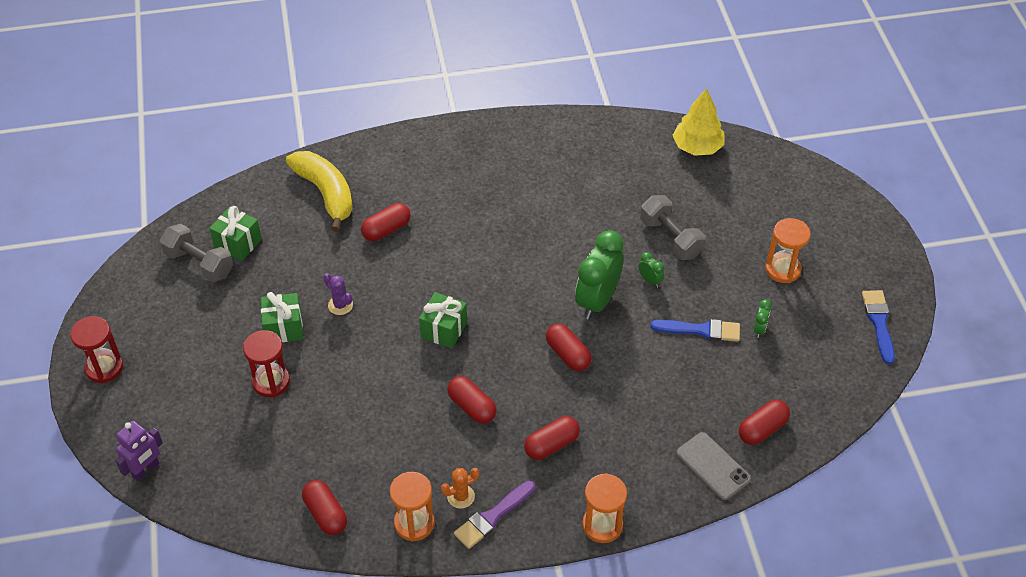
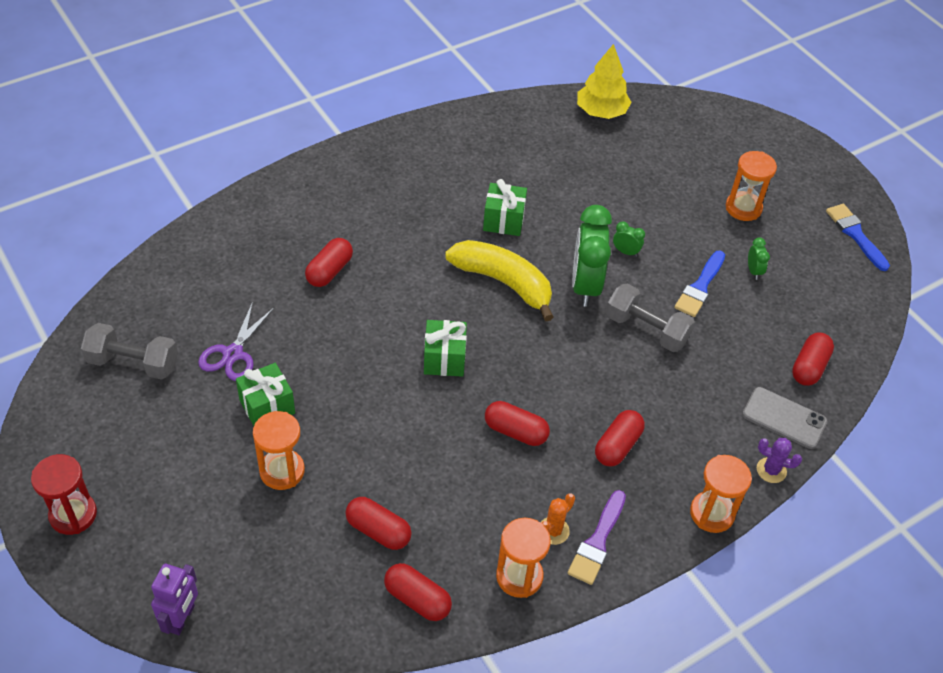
camera: 25 degrees left, 0 degrees up
green gift [209,206,262,261] -> green gift moved to [483,179,527,236]
red hourglass [243,330,290,397] -> orange hourglass [253,411,305,490]
yellow banana [286,151,353,232] -> yellow banana moved to [445,240,553,321]
purple cactus [323,273,353,315] -> purple cactus moved to [757,438,802,483]
red capsule [546,324,592,371] -> red capsule moved to [345,497,412,550]
grey dumbbell [640,195,706,260] -> grey dumbbell moved to [606,284,695,352]
blue brush [651,319,740,342] -> blue brush turned 135 degrees clockwise [675,251,725,317]
none -> purple scissors [198,302,274,381]

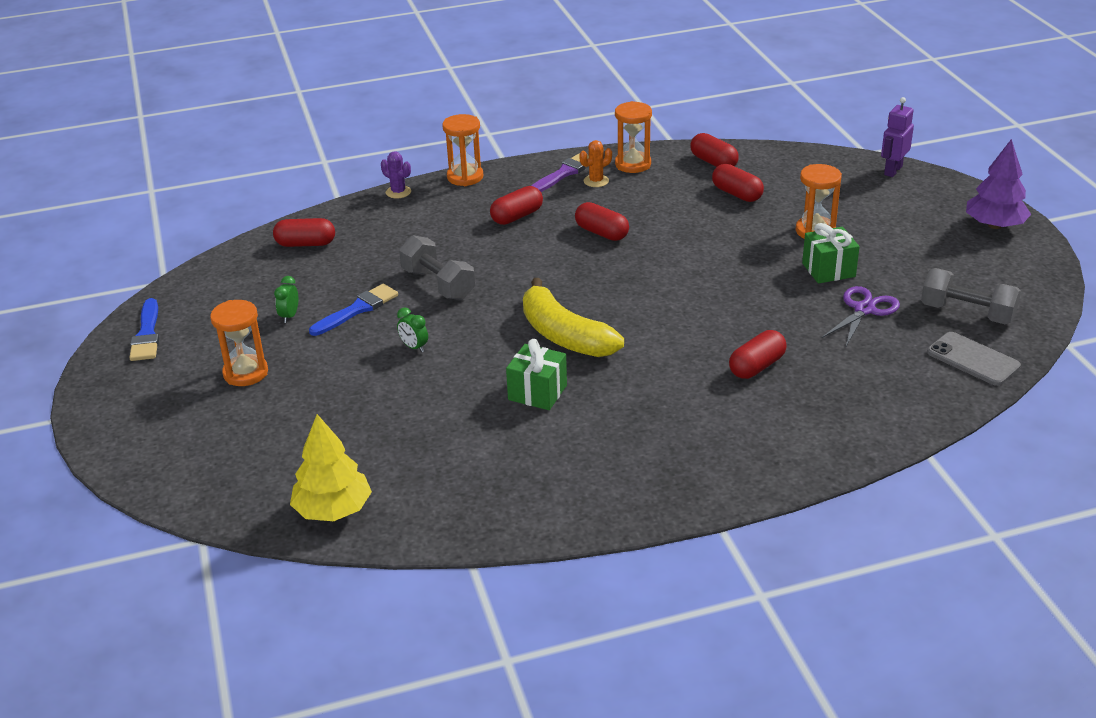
camera: 160 degrees left, 15 degrees down
red hourglass [31,454,97,535] -> purple tree [966,139,1031,229]
green gift [424,320,467,377] -> none
green clock [572,205,612,307] -> none
grey phone [742,387,827,449] -> grey phone moved to [927,332,1021,386]
red capsule [792,332,834,386] -> red capsule turned 45 degrees clockwise [273,218,335,247]

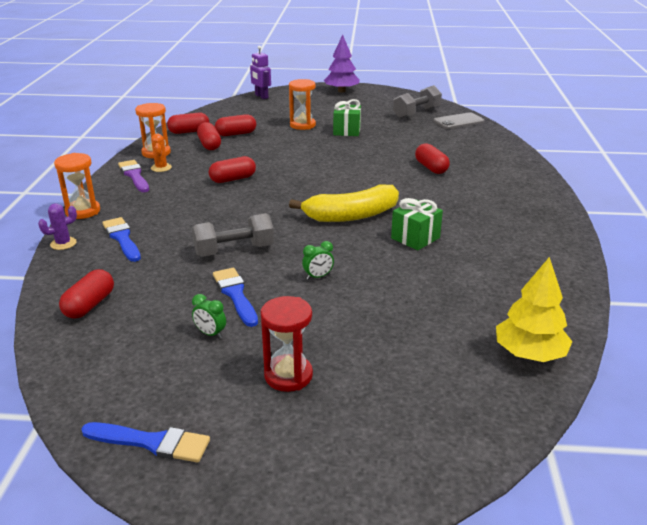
camera: 70 degrees left, 5 degrees down
orange hourglass [210,300,268,386] -> red hourglass [261,296,313,392]
red capsule [490,186,543,225] -> red capsule moved to [197,122,221,150]
purple scissors [822,286,900,346] -> none
none -> blue brush [102,217,141,262]

